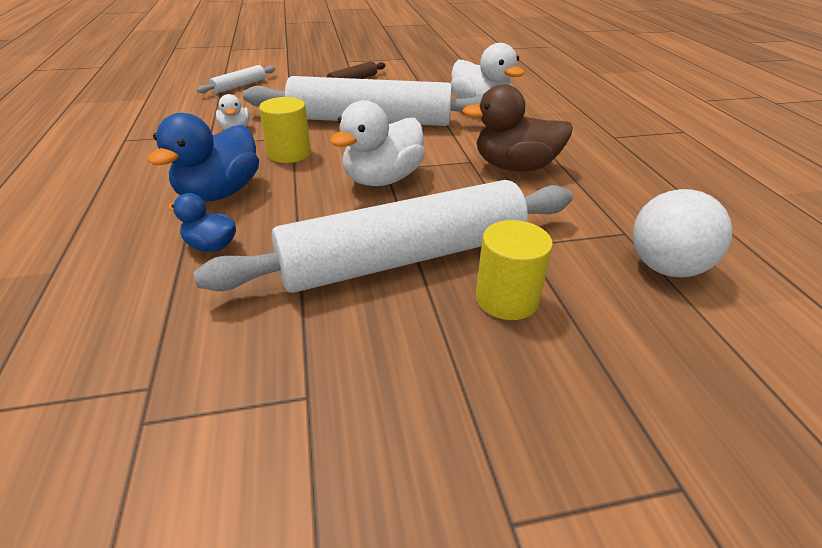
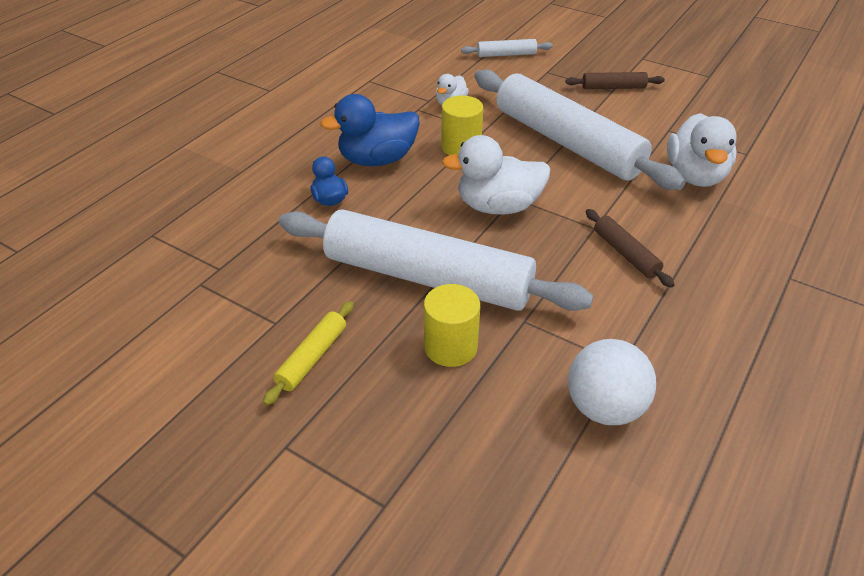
camera: 45 degrees right, 5 degrees up
brown duck [462,84,573,172] -> brown rolling pin [586,209,675,288]
none -> yellow rolling pin [263,301,354,406]

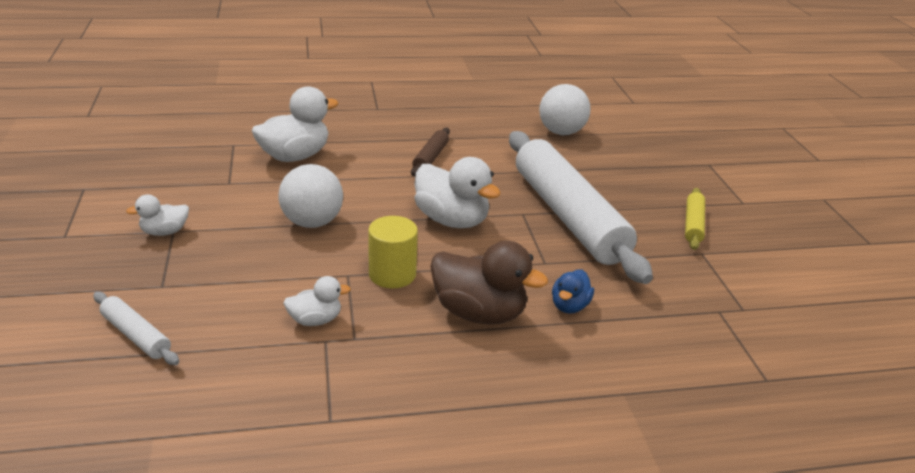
camera: 135 degrees left, 10 degrees down
yellow rolling pin [263,301,354,406] -> yellow rolling pin turned 60 degrees counterclockwise [685,188,705,250]
blue duck [320,94,420,166] -> brown duck [430,241,548,325]
yellow cylinder [424,284,480,367] -> none
white rolling pin [474,69,686,190] -> white ball [279,164,343,228]
brown rolling pin [565,72,665,89] -> white duck [126,195,189,236]

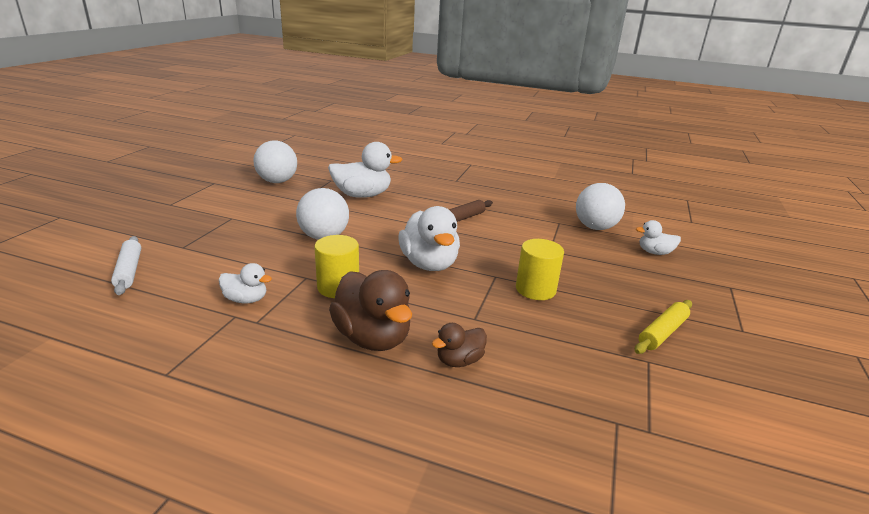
camera: 30 degrees right, 5 degrees down
white duck [126,195,189,236] -> white duck moved to [636,220,681,255]
white rolling pin [509,131,653,284] -> yellow cylinder [516,239,564,300]
blue duck [552,269,594,314] -> brown duck [432,323,487,367]
none -> white ball [253,140,297,183]

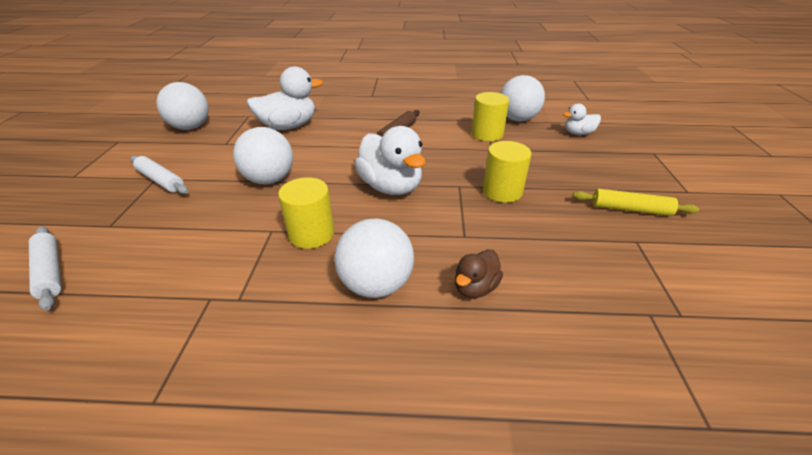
camera: 15 degrees left, 10 degrees up
white duck [219,263,272,304] -> none
brown duck [329,270,412,351] -> white ball [335,218,414,298]
yellow rolling pin [635,300,692,354] -> yellow rolling pin turned 75 degrees clockwise [573,189,699,216]
none -> white rolling pin [131,155,188,194]
none -> yellow cylinder [471,92,509,141]

